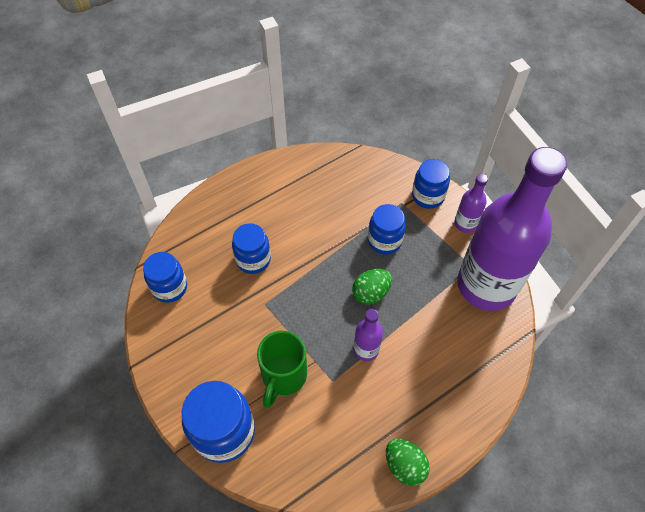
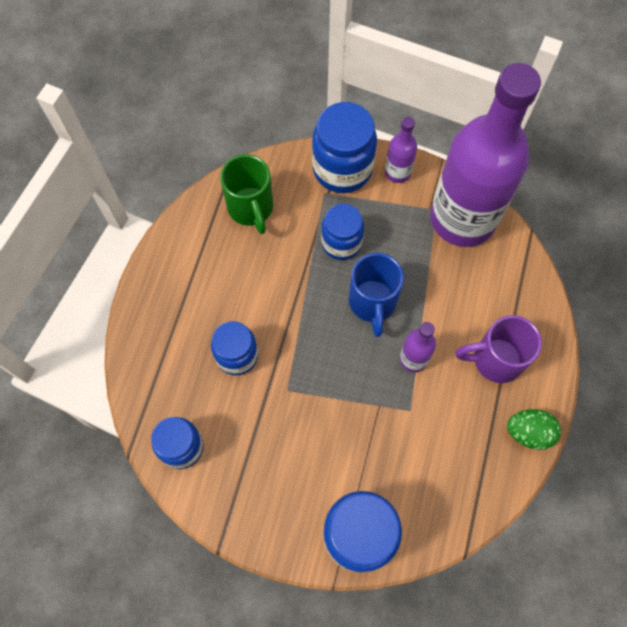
camera: 40 degrees left, 10 degrees up
green mug [257,331,307,408] -> green mug moved to [220,154,273,234]
green egg [352,269,392,305] -> blue mug [349,253,404,337]
blue jar [412,159,450,209] -> blue jar [312,102,377,193], size x1.54
none -> purple mug [455,315,542,383]

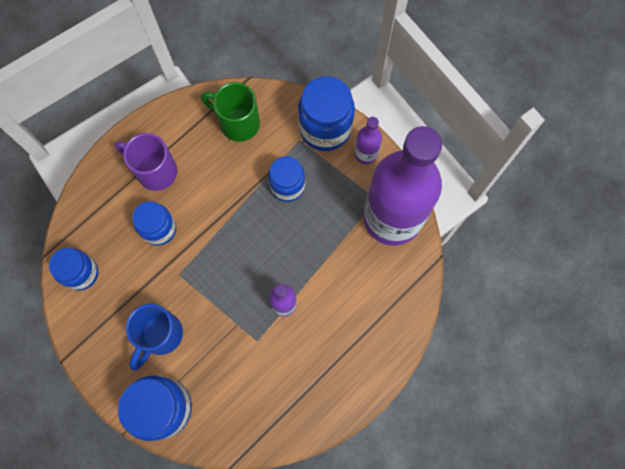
camera: 30 degrees right, 5 degrees up
green mug [220,154,273,234] -> green mug turned 105 degrees clockwise [201,82,260,142]
blue mug [349,253,404,337] -> blue mug moved to [126,304,183,371]
purple mug [455,315,542,383] -> purple mug moved to [114,133,177,191]
green egg [507,409,561,450] -> none

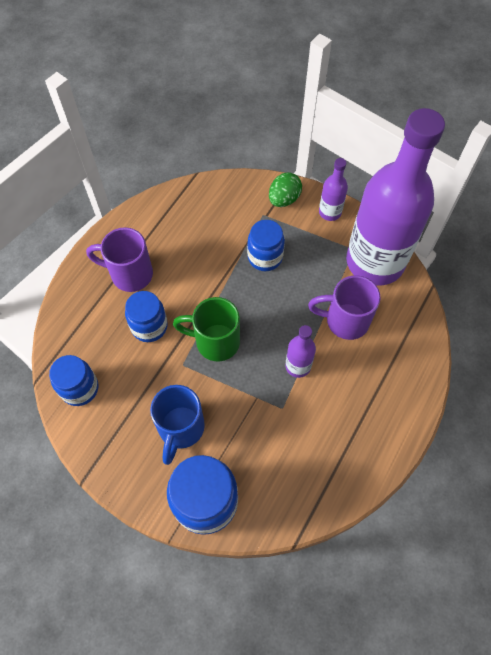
camera: 15 degrees left, 10 degrees down
green mug [201,82,260,142] -> green mug moved to [173,297,240,361]
blue jar [298,76,355,151] -> green egg [269,172,302,207]
none -> purple mug [308,275,381,340]

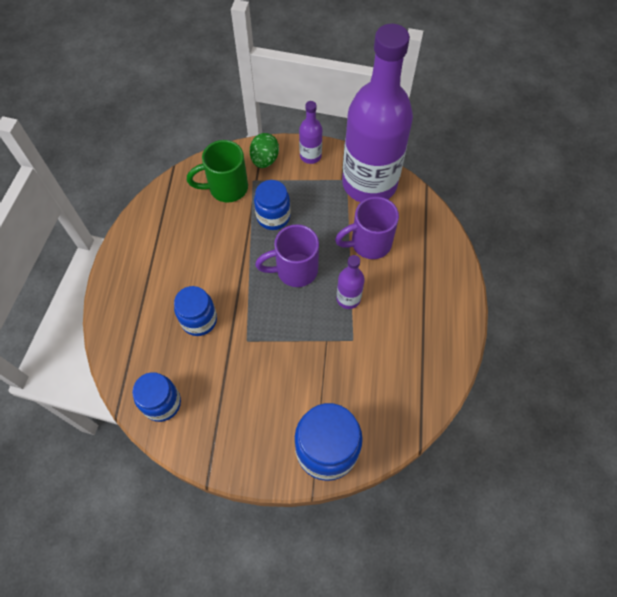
camera: 25 degrees left, 0 degrees up
purple mug [86,227,153,292] -> purple mug moved to [255,224,319,287]
blue mug [150,385,205,465] -> none
green mug [173,297,240,361] -> green mug moved to [187,140,248,203]

